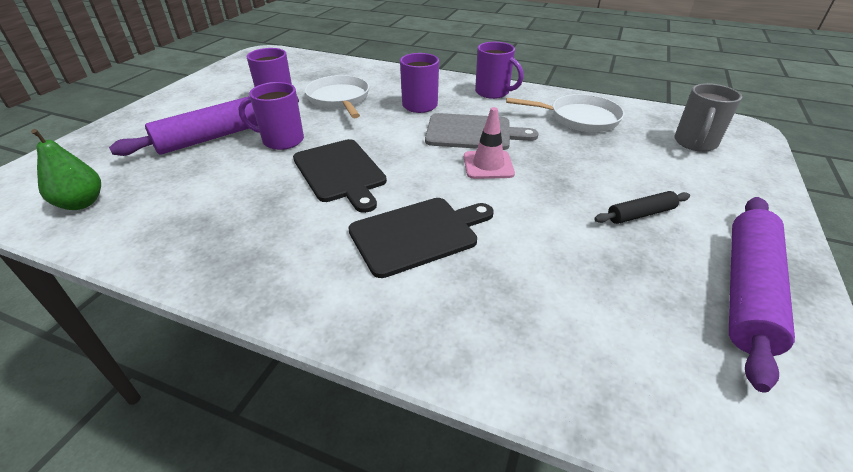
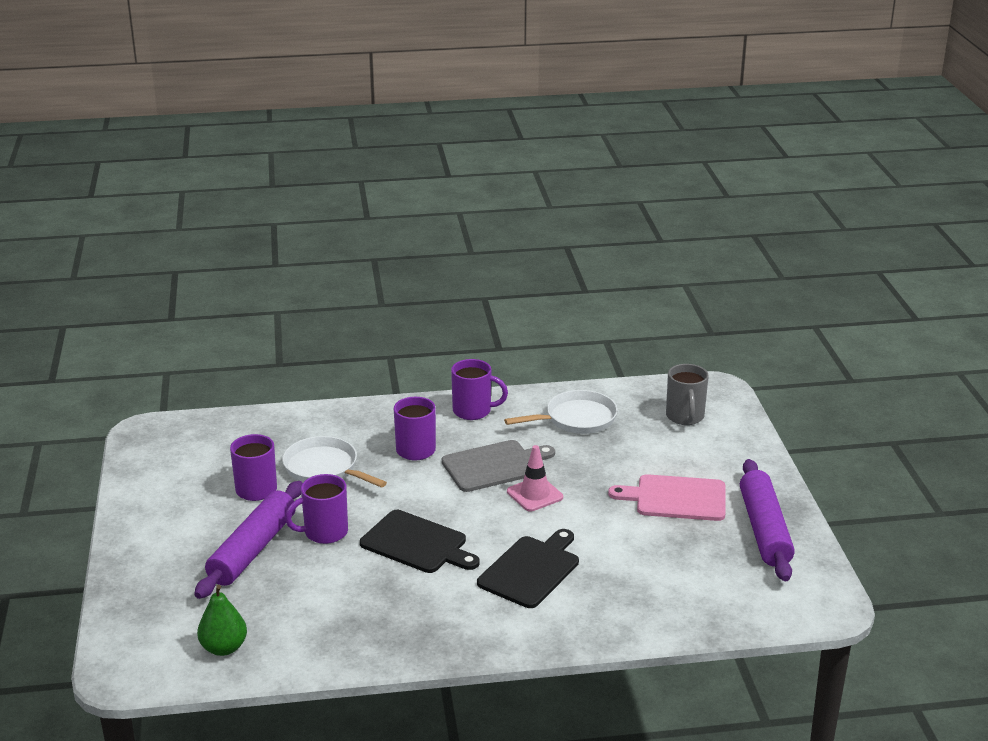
camera: 30 degrees left, 10 degrees down
black rolling pin [594,191,690,224] -> pink cutting board [608,474,726,521]

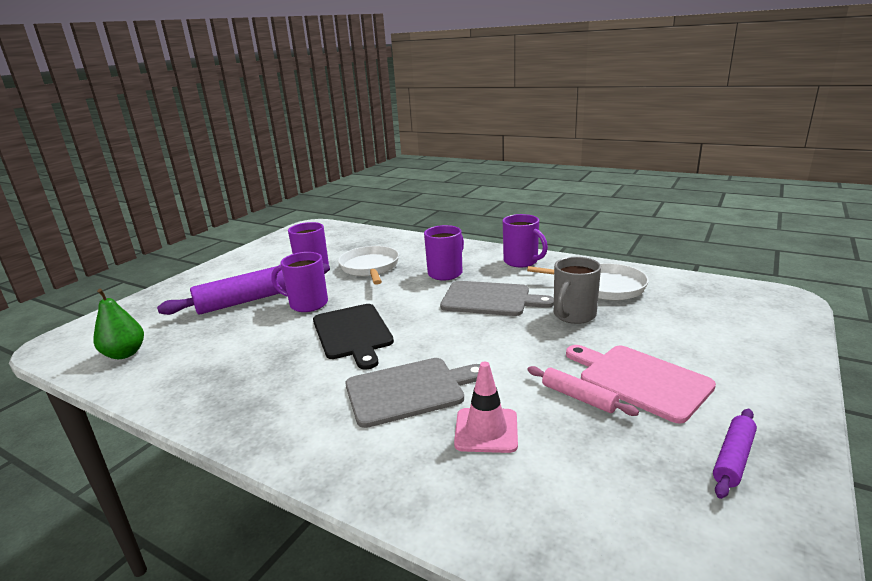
camera: 40 degrees right, 5 degrees down
black cutting board [477,529,579,608] -> grey cutting board [346,358,480,428]
pink traffic cone [507,445,563,511] -> pink traffic cone moved to [454,362,518,453]
grey mug [666,364,709,425] -> grey mug moved to [554,257,601,324]
purple rolling pin [740,459,795,581] -> purple rolling pin [713,409,757,499], size x0.50
none -> pink rolling pin [527,366,639,416]

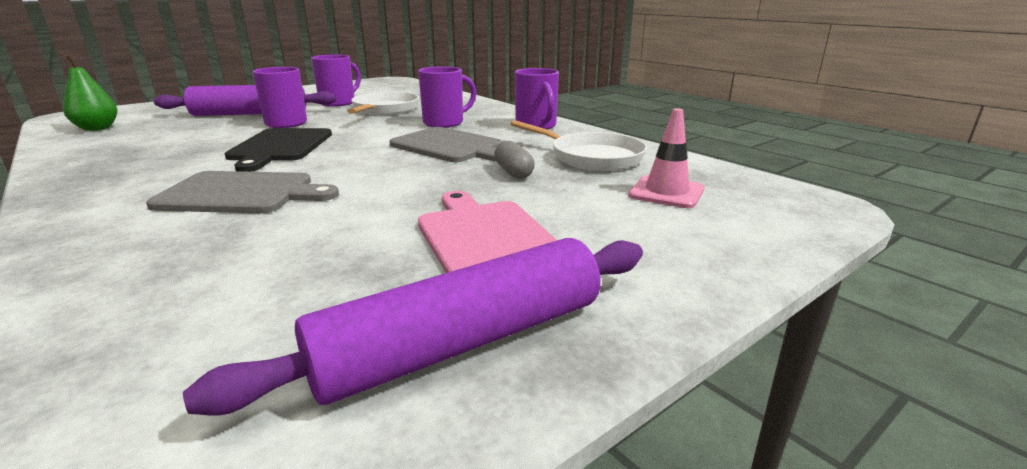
camera: 20 degrees right, 0 degrees up
pink traffic cone [454,362,518,453] -> pink traffic cone moved to [629,108,704,208]
pink rolling pin [527,366,639,416] -> none
grey mug [554,257,601,324] -> grey capsule [494,141,535,179]
purple rolling pin [713,409,757,499] -> purple rolling pin [183,238,643,416], size x2.02

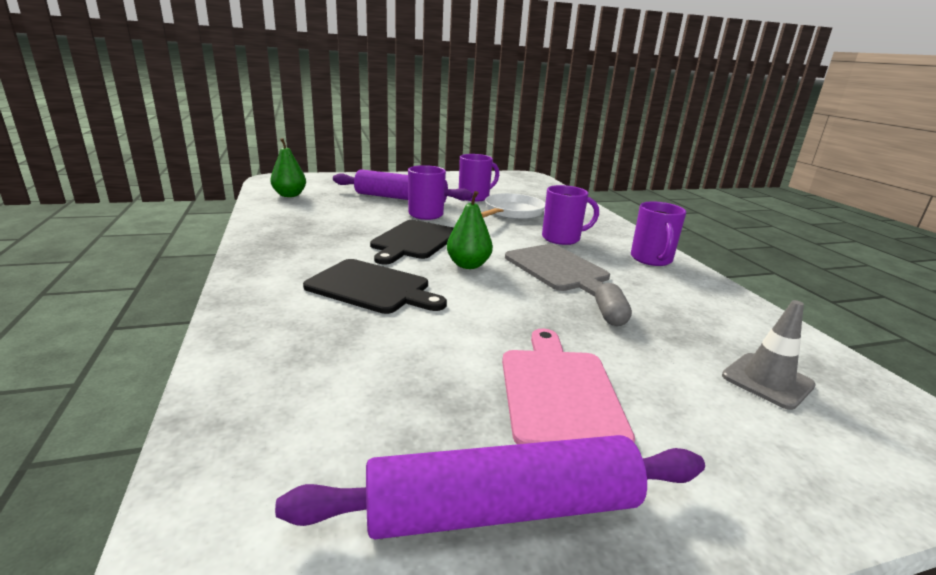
camera: 20 degrees right, 0 degrees up
grey cutting board [146,171,339,213] -> black cutting board [303,259,447,314]
white pan [511,120,647,171] -> none
pink traffic cone [629,108,704,208] -> grey traffic cone [722,300,816,410]
none -> green pear [447,191,493,269]

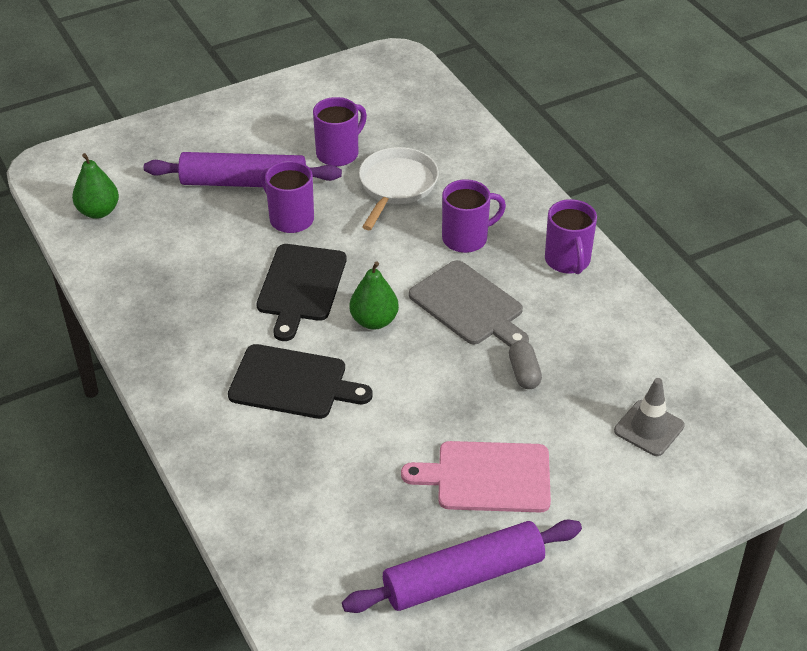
camera: 10 degrees left, 20 degrees up
pink cutting board [502,329,635,444] -> pink cutting board turned 75 degrees counterclockwise [401,441,551,512]

